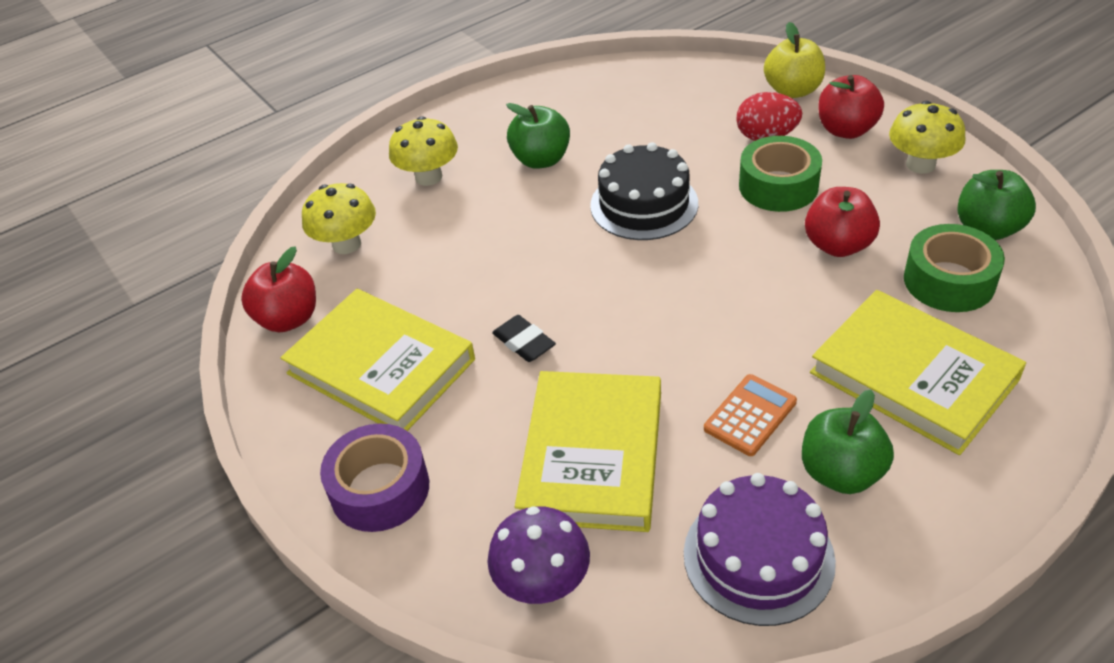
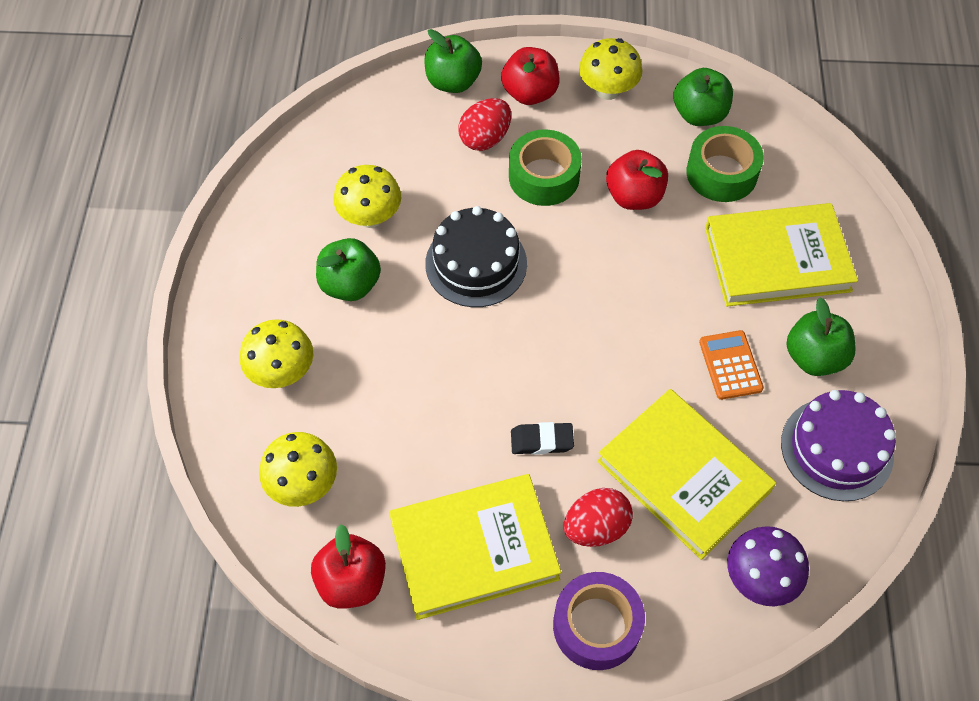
camera: 55 degrees left, 15 degrees up
yellow apple [764,22,825,98] -> green apple [424,29,482,93]
none -> yellow mushroom [333,165,401,228]
none -> red egg [564,488,633,547]

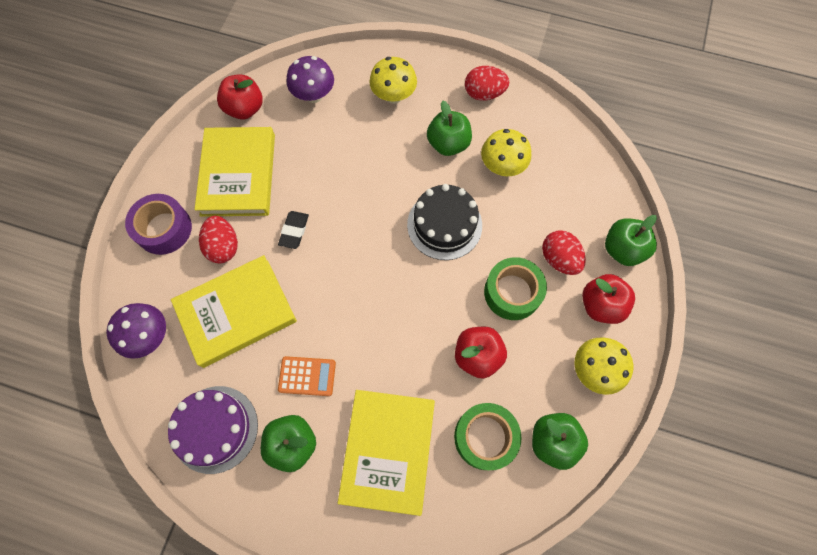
camera: 105 degrees right, 10 degrees up
yellow mushroom [259,432,337,507] -> purple mushroom [287,56,334,103]
none -> red egg [465,66,509,101]

